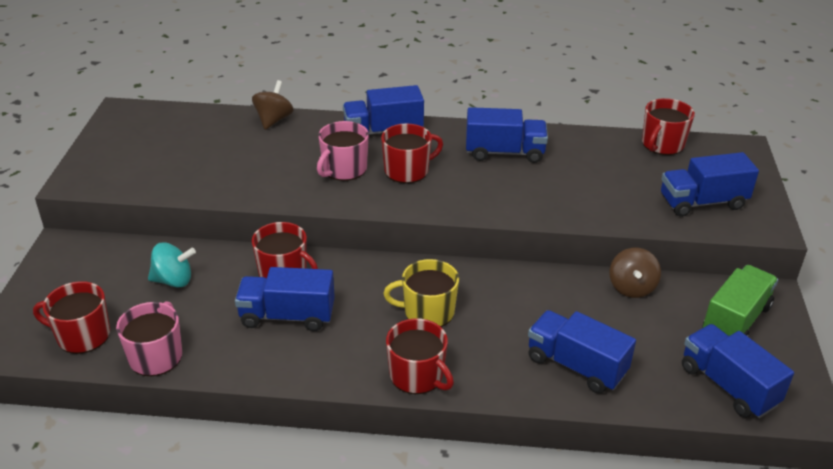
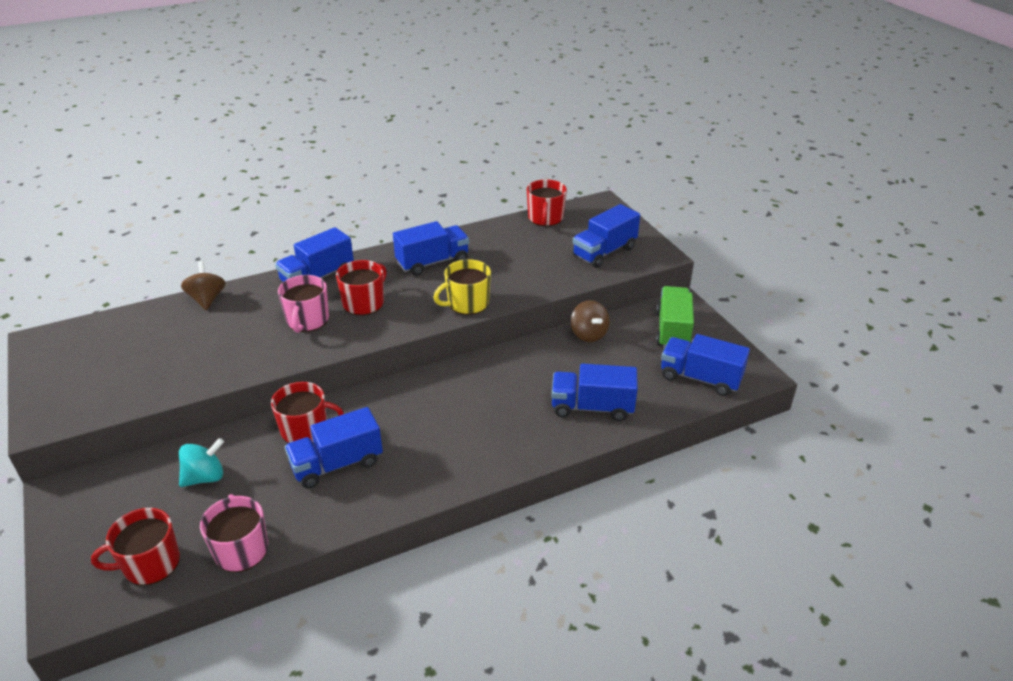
camera: 30 degrees left, 0 degrees up
yellow mug [384,259,459,327] -> yellow mug moved to [433,259,491,315]
red mug [386,318,454,394] -> none

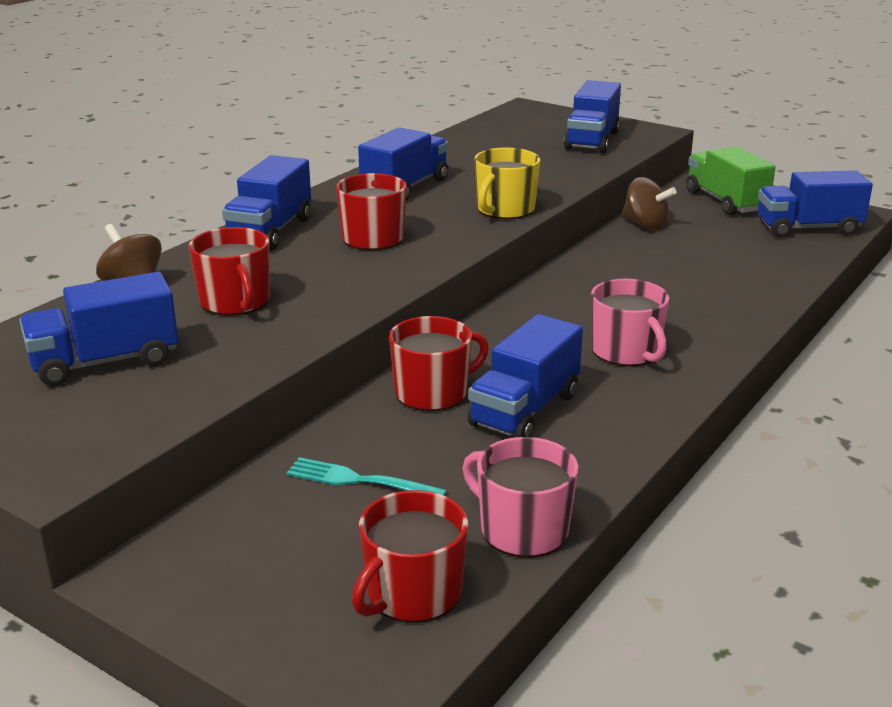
camera: 30 degrees left, 10 degrees down
turquoise spinning top [179,438,224,487] -> turquoise fork [286,457,447,496]
pink mug [278,275,329,333] -> pink mug moved to [591,279,669,367]
red mug [527,179,567,226] -> red mug moved to [189,227,270,316]
blue truck [551,364,638,421] -> blue truck moved to [19,272,178,386]

